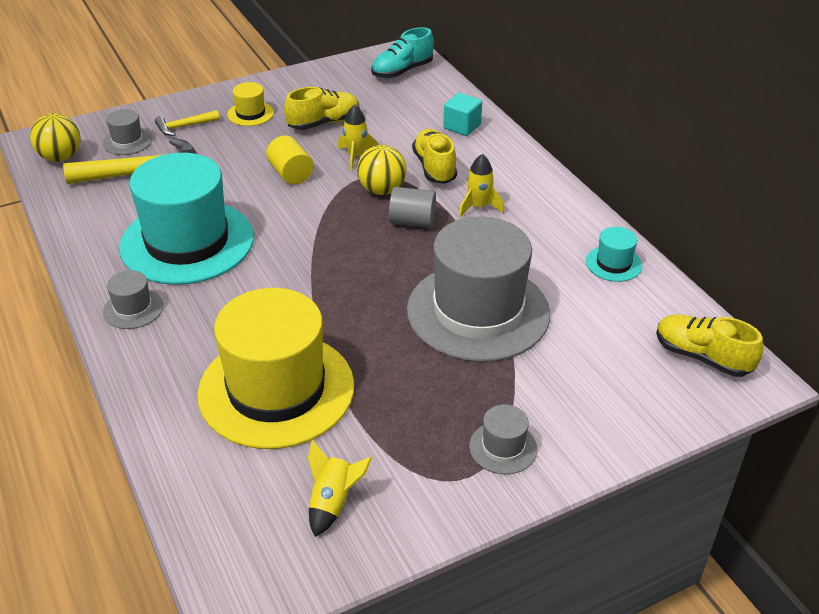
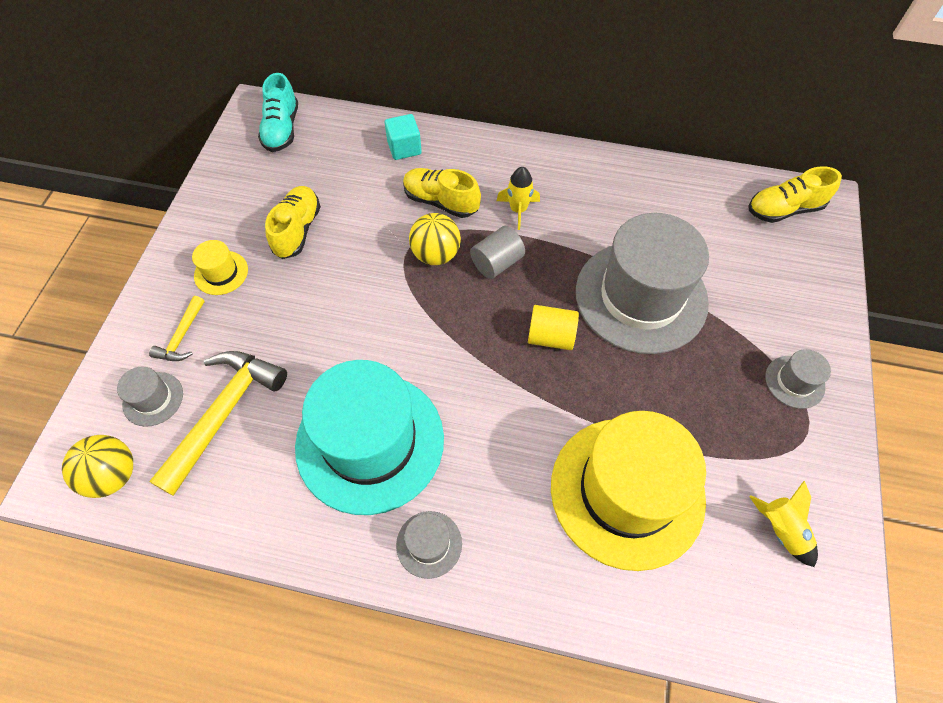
camera: 50 degrees left, 20 degrees up
yellow cylinder [266,136,314,185] -> yellow cylinder moved to [528,305,579,350]
yellow rocket [338,105,378,170] -> none
turquoise hat [586,227,642,282] -> none

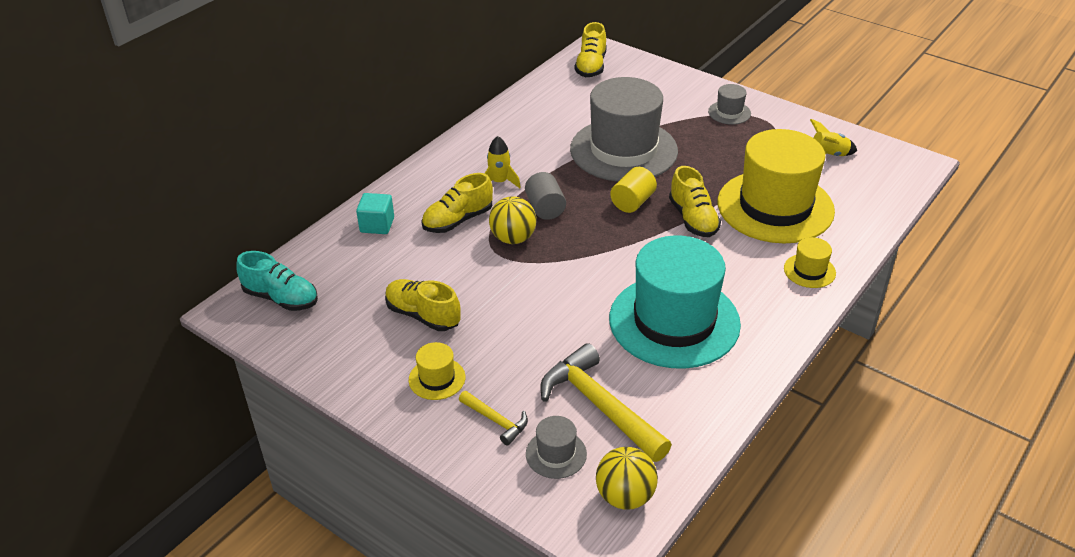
camera: 65 degrees left, 20 degrees down
grey hat [396,511,462,579] -> none
none -> yellow shoe [669,166,721,237]
none -> yellow hat [784,237,836,288]

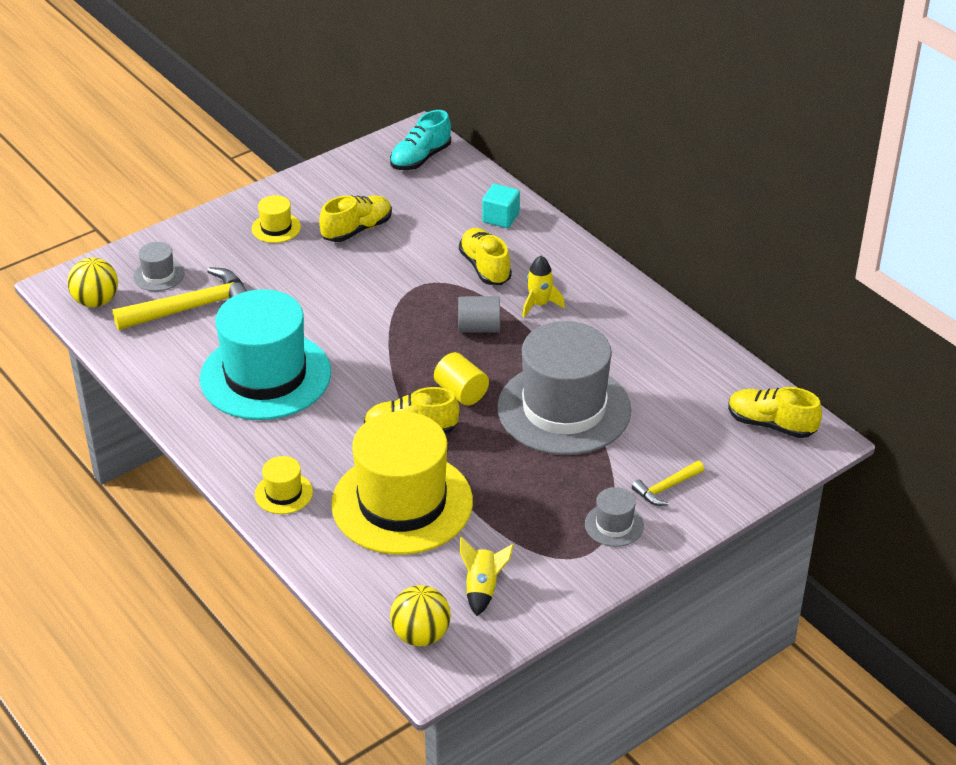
camera: 105 degrees right, 0 degrees up
yellow hammer [459,391,528,446] -> yellow hammer moved to [632,461,704,506]
yellow ball [489,196,537,244] -> yellow ball moved to [390,585,451,646]

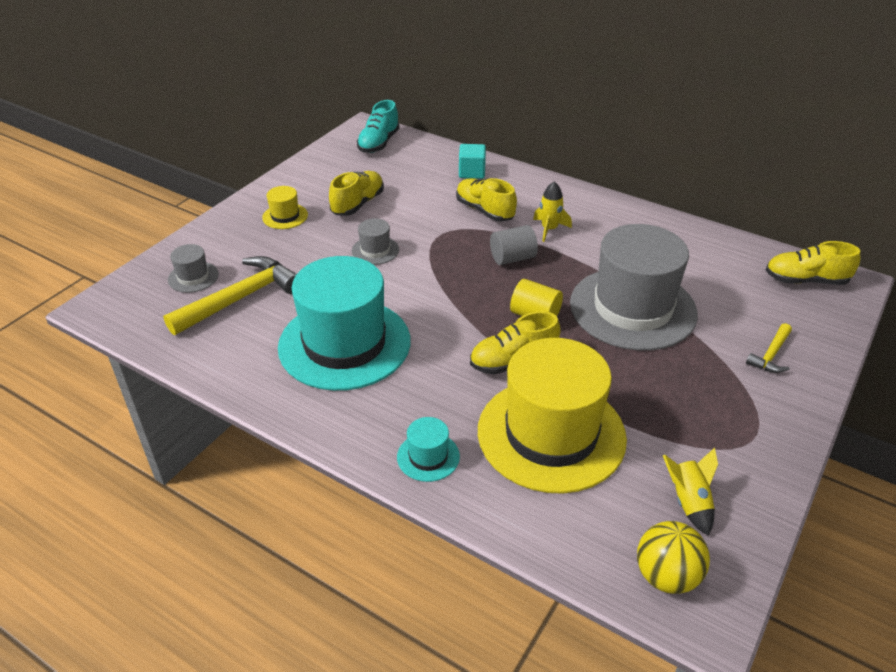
camera: 20 degrees left, 0 degrees up
yellow ball [67,258,118,307] -> none
yellow hat [255,456,313,514] -> turquoise hat [397,417,460,482]
grey hat [585,487,644,547] -> grey hat moved to [352,218,399,265]

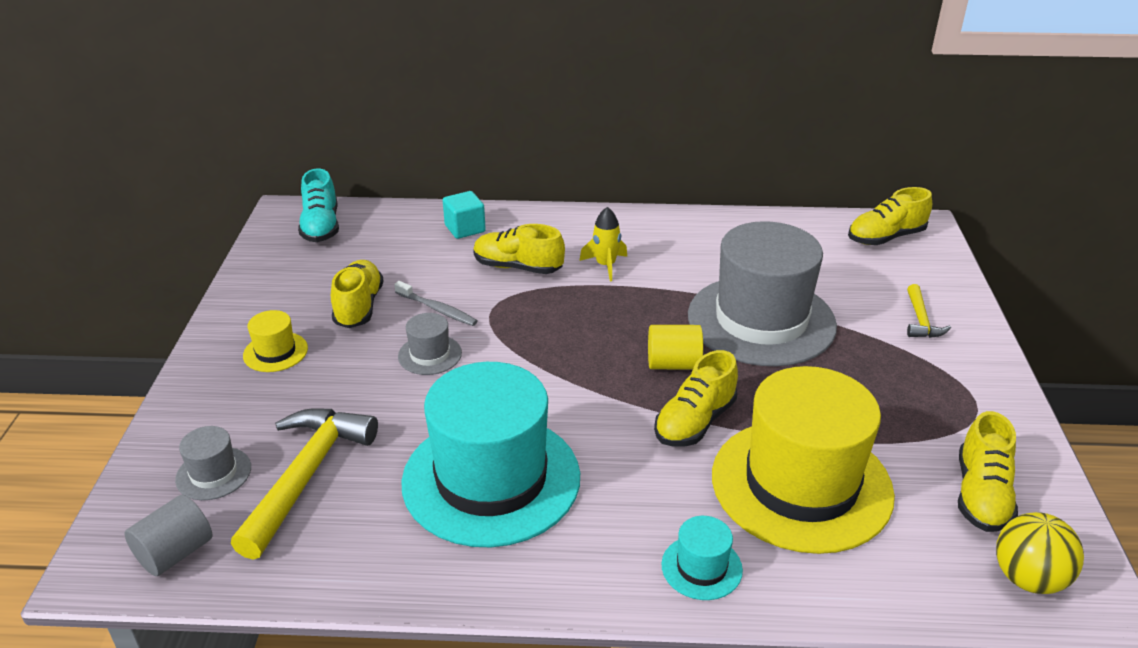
camera: 30 degrees left, 5 degrees down
grey cylinder [490,225,538,265] -> grey cylinder moved to [124,495,213,576]
yellow rocket [662,447,718,535] -> yellow shoe [958,411,1018,532]
none -> grey toothbrush [394,281,478,326]

